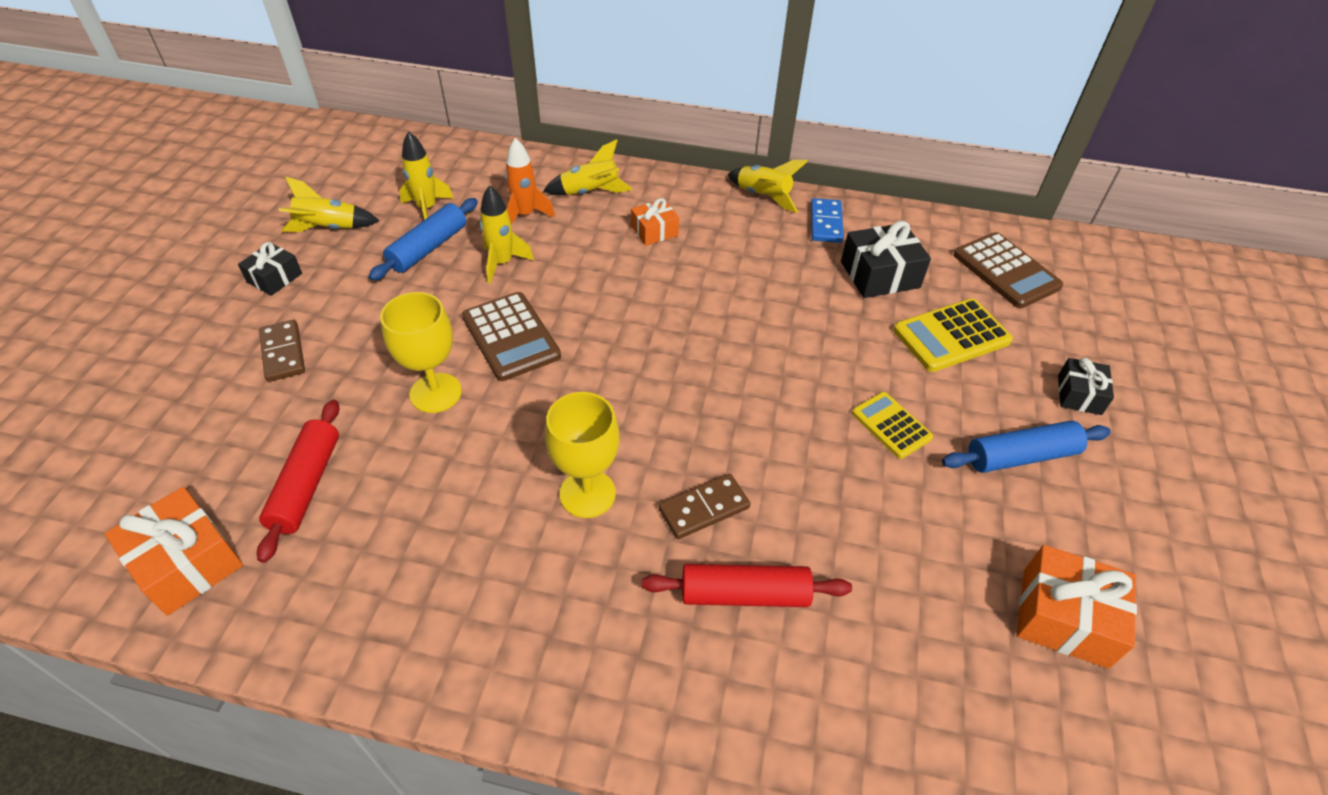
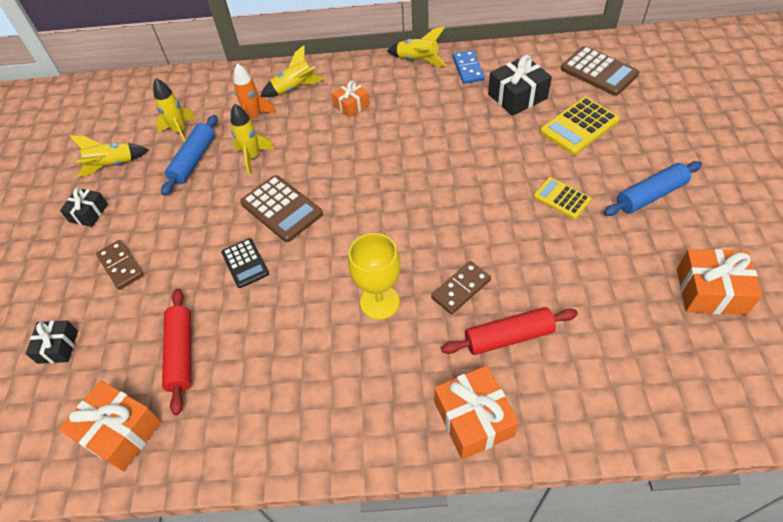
camera: 10 degrees left, 5 degrees up
yellow goblet [380,292,462,413] -> black calculator [221,238,269,288]
black gift [1058,358,1114,415] -> black gift moved to [26,321,78,364]
none -> orange gift [434,365,519,459]

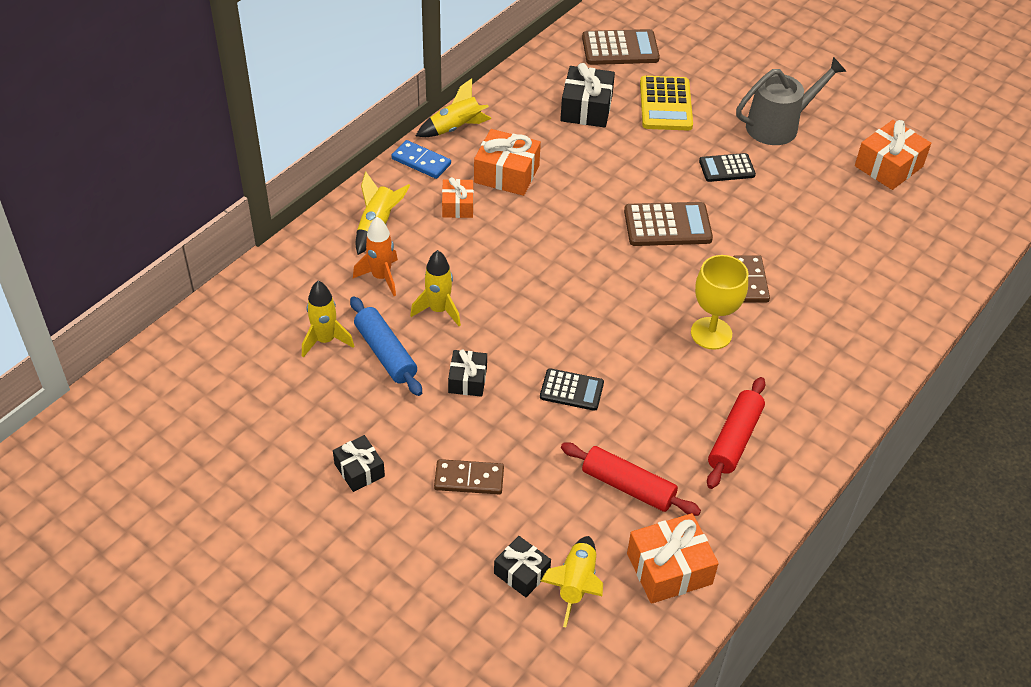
camera: 55 degrees left, 5 degrees down
yellow rocket [69,135,148,177] -> yellow rocket moved to [541,536,603,627]
brown calculator [240,175,323,242] -> brown calculator moved to [624,202,713,246]
orange gift [434,365,519,459] -> orange gift moved to [474,129,541,196]
red rolling pin [441,307,578,355] -> red rolling pin moved to [707,377,765,489]
blue domino [453,50,485,84] -> blue domino moved to [391,140,451,179]
yellow calculator [533,177,591,219] -> black calculator [699,153,756,182]
blue rolling pin [604,161,702,216] -> grey watering can [736,57,846,145]
none -> black gift [448,349,487,397]

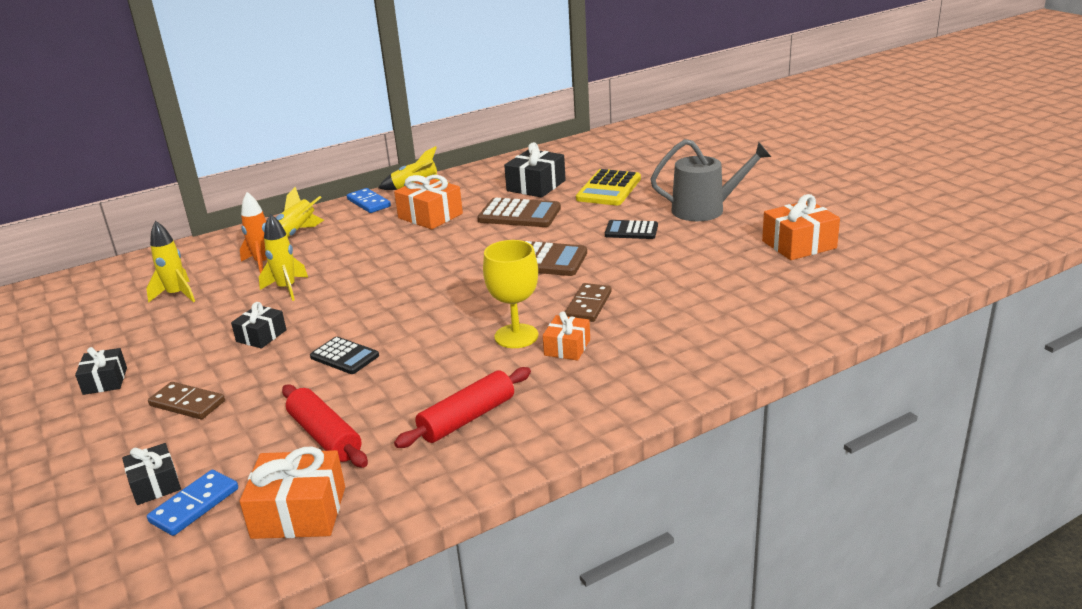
camera: 25 degrees right, 20 degrees down
blue rolling pin [350,296,422,396] -> none
orange gift [442,177,474,218] -> orange gift moved to [543,311,590,360]
yellow rocket [541,536,603,627] -> blue domino [147,470,238,536]
brown calculator [582,29,660,65] -> brown calculator moved to [477,198,561,227]

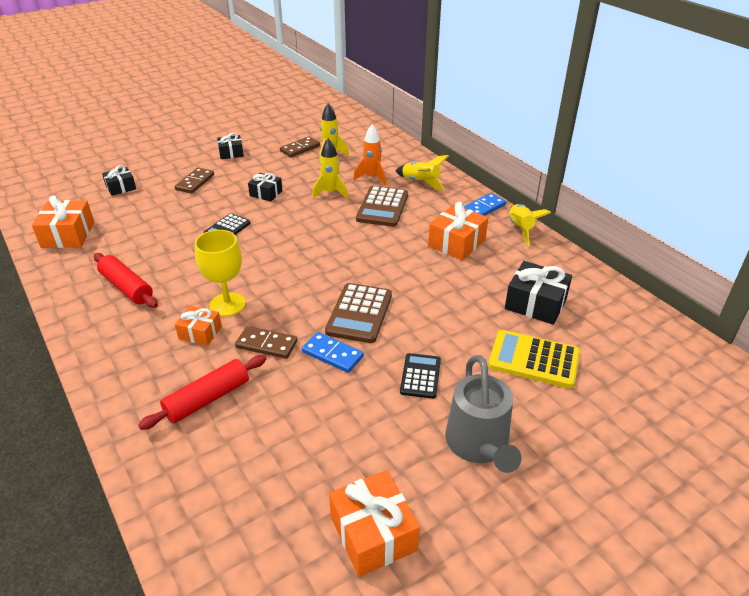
camera: 85 degrees right, 10 degrees up
blue domino [147,470,238,536] -> blue domino moved to [302,332,364,373]
red rolling pin [282,384,368,468] -> red rolling pin moved to [138,355,266,430]
brown calculator [477,198,561,227] -> brown calculator moved to [356,186,408,227]
none -> brown domino [280,136,320,157]

